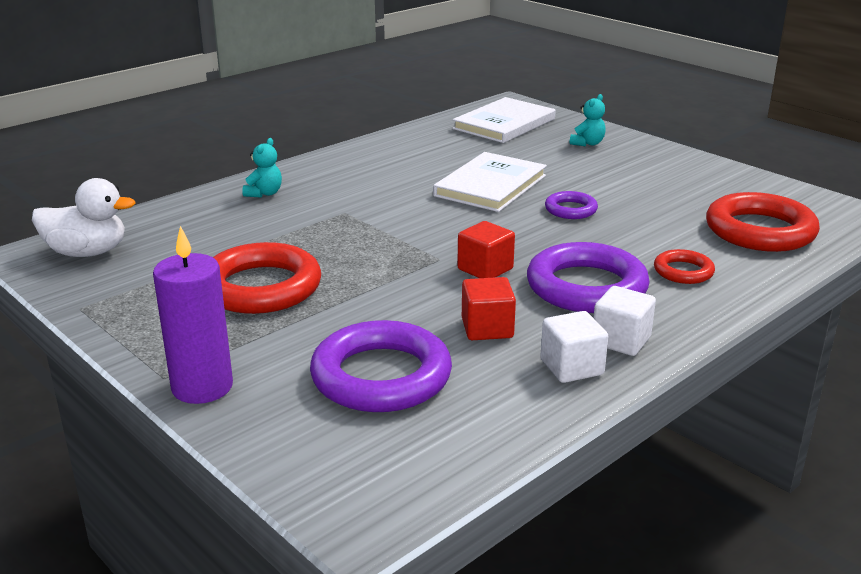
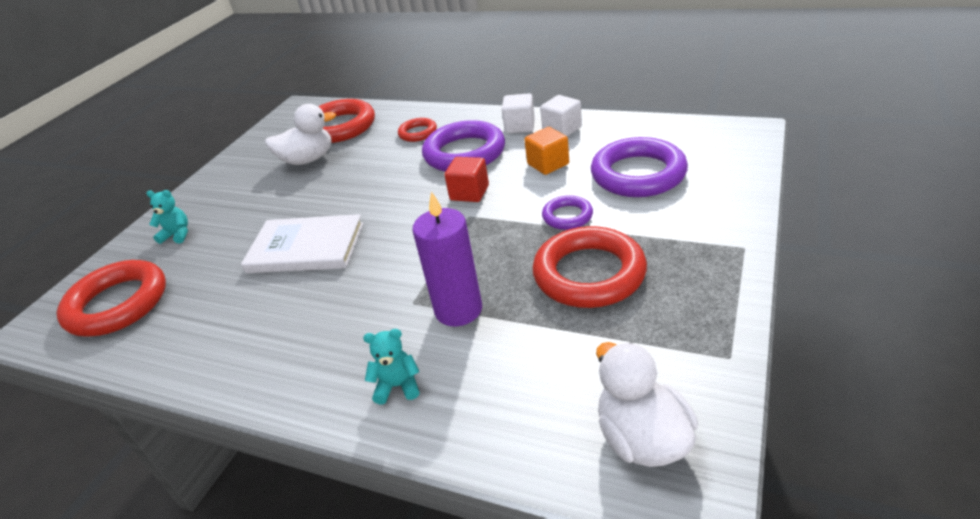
camera: 110 degrees left, 10 degrees up
purple candle [153,226,233,404] -> purple candle moved to [413,191,482,326]
white book [452,97,556,143] -> red ring [56,260,166,337]
red cube [462,277,516,340] -> orange cube [524,127,569,175]
purple ring [545,191,598,219] -> purple ring moved to [542,195,593,230]
none -> white duck [265,104,336,165]

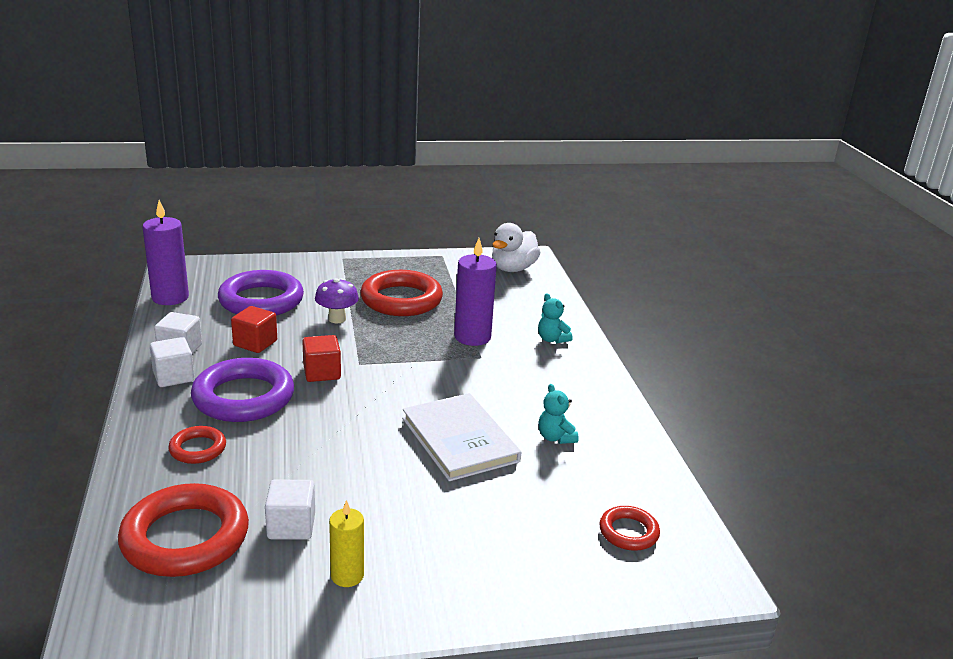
camera: 130 degrees left, 10 degrees down
red ring [56,260,166,337] -> red ring [599,506,660,551], size x0.51
turquoise teddy bear [146,190,188,244] -> turquoise teddy bear moved to [539,384,578,444]
white duck [265,104,336,165] -> white cube [265,479,315,540]
orange cube [524,127,569,175] -> red cube [231,306,277,353]
purple ring [542,195,593,230] -> purple mushroom [315,278,359,323]
none -> purple candle [143,200,189,305]
none -> yellow candle [329,500,364,587]

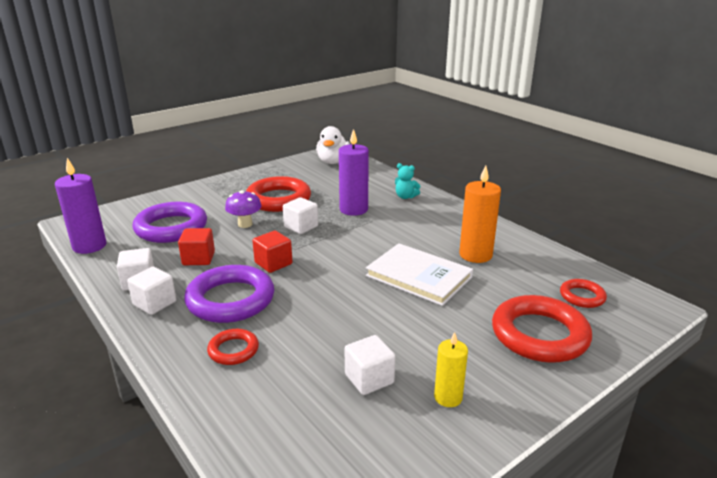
camera: 25 degrees left, 0 degrees up
red ring [118,483,249,577] -> red ring moved to [492,295,592,363]
turquoise teddy bear [539,384,578,444] -> orange candle [459,165,501,263]
none -> white cube [283,197,318,234]

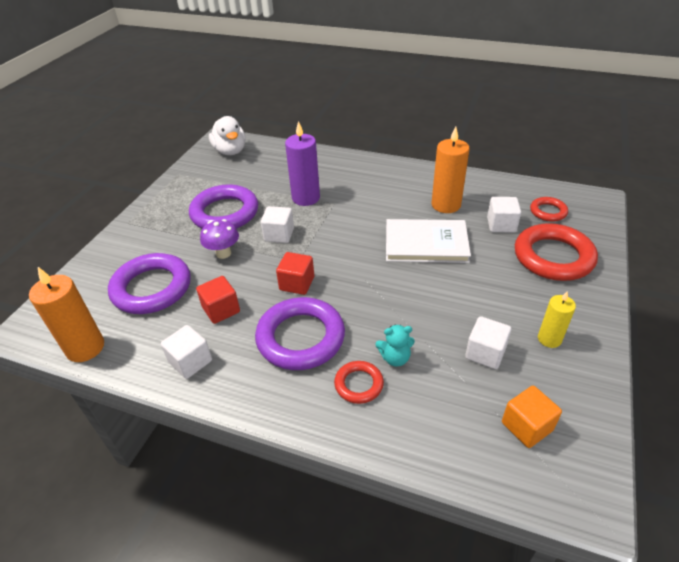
camera: 30 degrees left, 15 degrees up
purple candle [55,158,107,254] -> orange candle [29,267,104,362]
white cube [127,267,176,315] -> white cube moved to [487,197,521,233]
red ring [246,176,311,212] -> purple ring [189,184,258,229]
turquoise teddy bear [395,163,420,199] -> turquoise teddy bear moved to [376,324,415,366]
none -> orange cube [502,386,562,448]

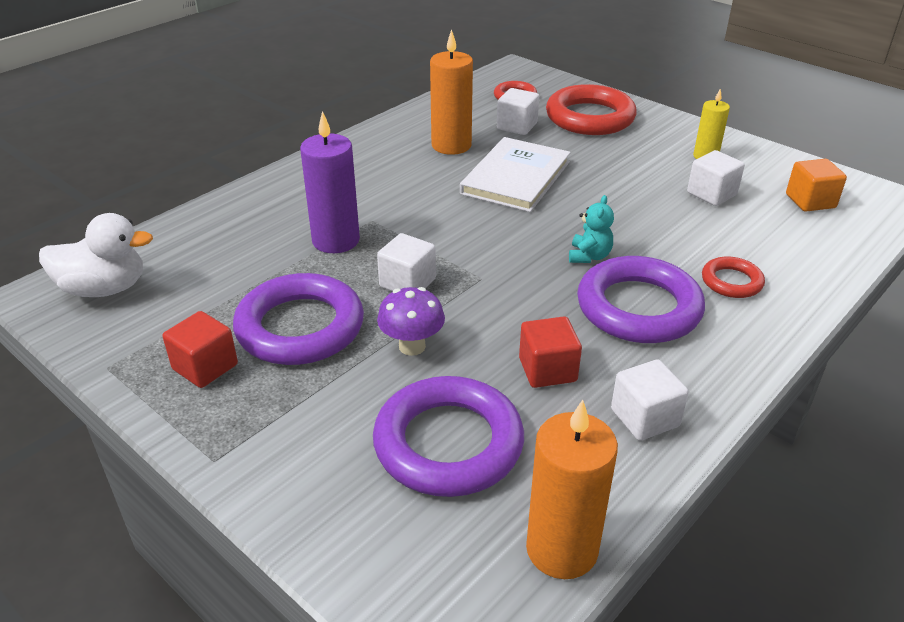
camera: 70 degrees left, 5 degrees down
red cube [276,252,314,295] -> red cube moved to [163,311,238,388]
turquoise teddy bear [376,324,415,366] -> turquoise teddy bear moved to [569,195,614,263]

